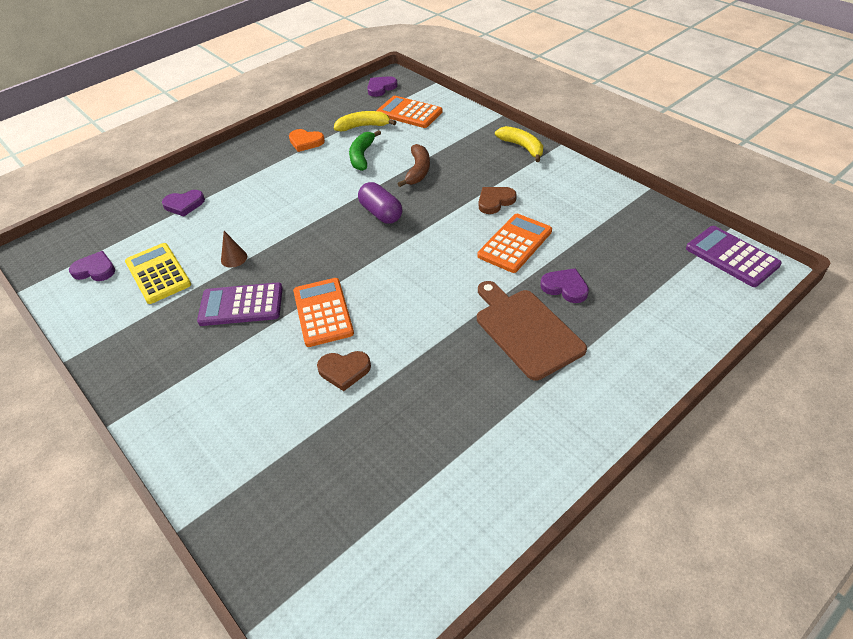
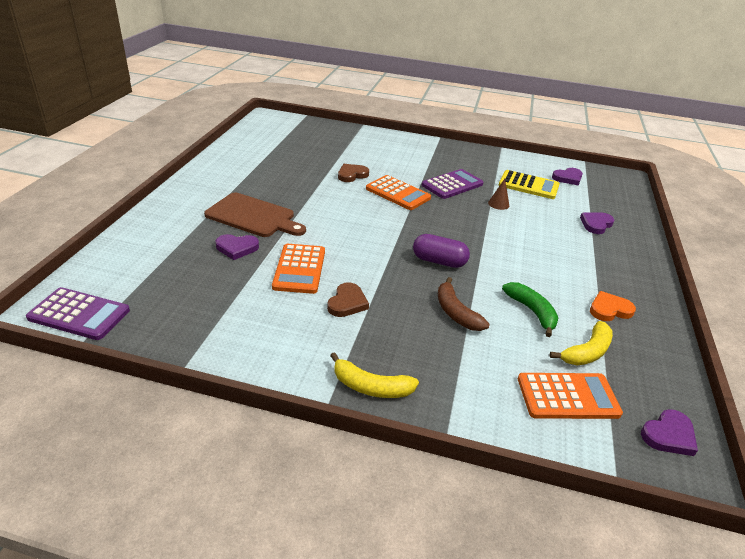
camera: 140 degrees right, 10 degrees down
purple heart [367,76,398,97] -> purple heart turned 45 degrees clockwise [641,409,698,456]

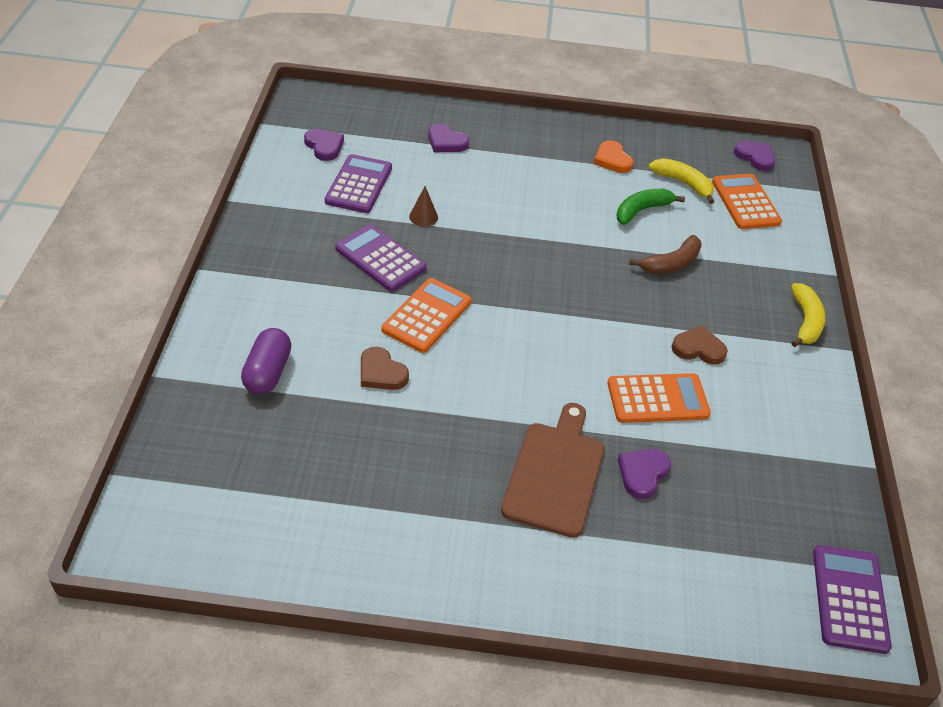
camera: 100 degrees left, 10 degrees up
purple heart [216,234,259,260] -> purple heart turned 135 degrees counterclockwise [618,449,671,499]
purple capsule [413,234,470,268] -> purple capsule moved to [241,328,291,395]
yellow calculator [499,170,560,199] -> purple calculator [325,154,392,213]

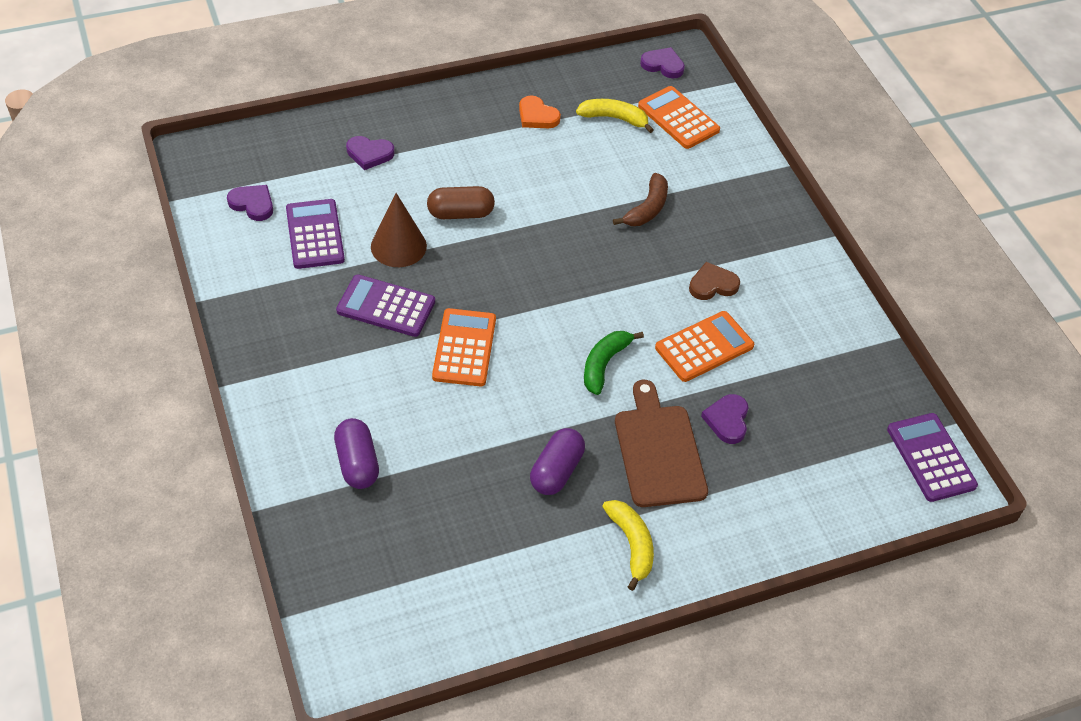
camera: 25 degrees left, 5 degrees up
brown heart [361,347,409,390] -> none
brown cone [409,186,438,227] -> brown cone [371,193,427,267], size x1.84
green banana [616,189,685,225] -> green banana moved to [584,331,644,395]
yellow banana [791,283,826,347] -> yellow banana moved to [602,500,654,591]
none -> brown capsule [427,186,495,219]
none -> purple capsule [530,428,585,495]

